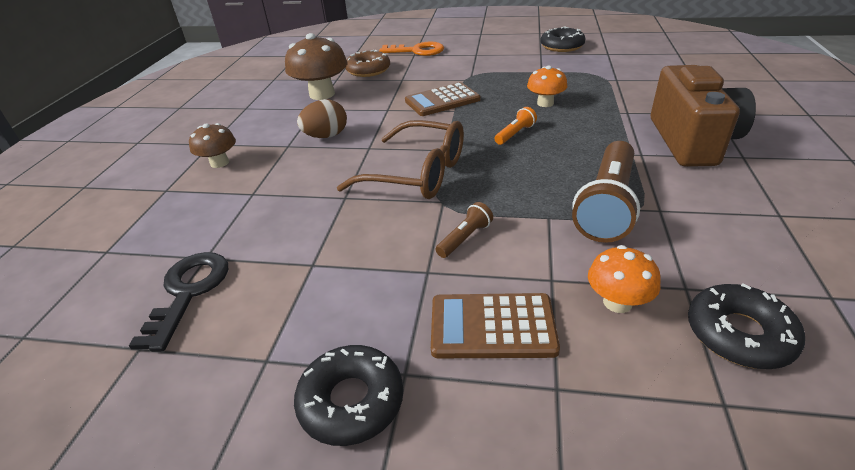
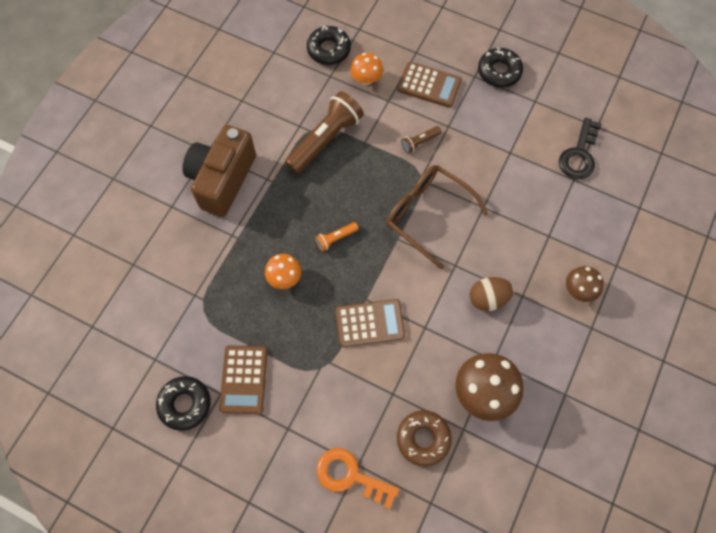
camera: 165 degrees left, 30 degrees up
none -> brown calculator [219,345,268,414]

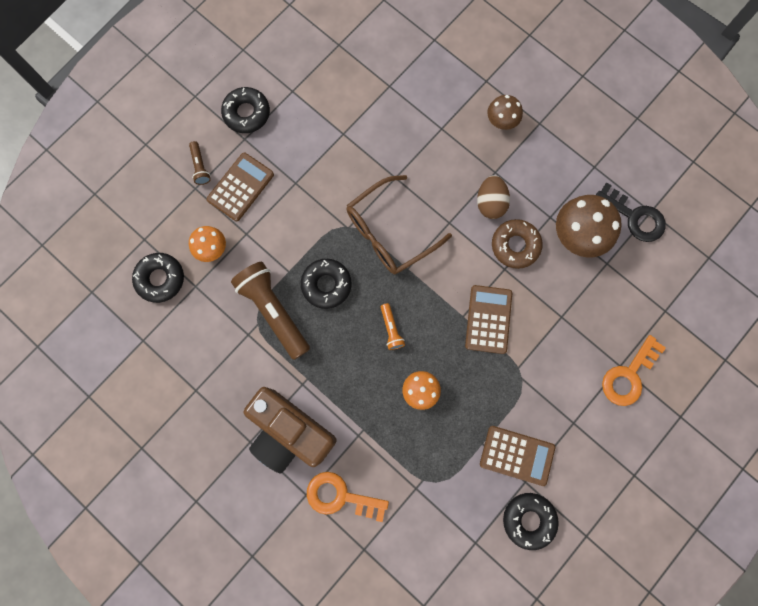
camera: 75 degrees left, 10 degrees up
brown donut [397,410,452,467] -> brown donut moved to [492,219,543,269]
brown flashlight [401,126,441,153] -> brown flashlight moved to [189,141,211,185]
black key [559,118,602,179] -> black key moved to [596,183,666,242]
none -> black donut [301,259,352,309]
none -> orange key [307,472,389,522]

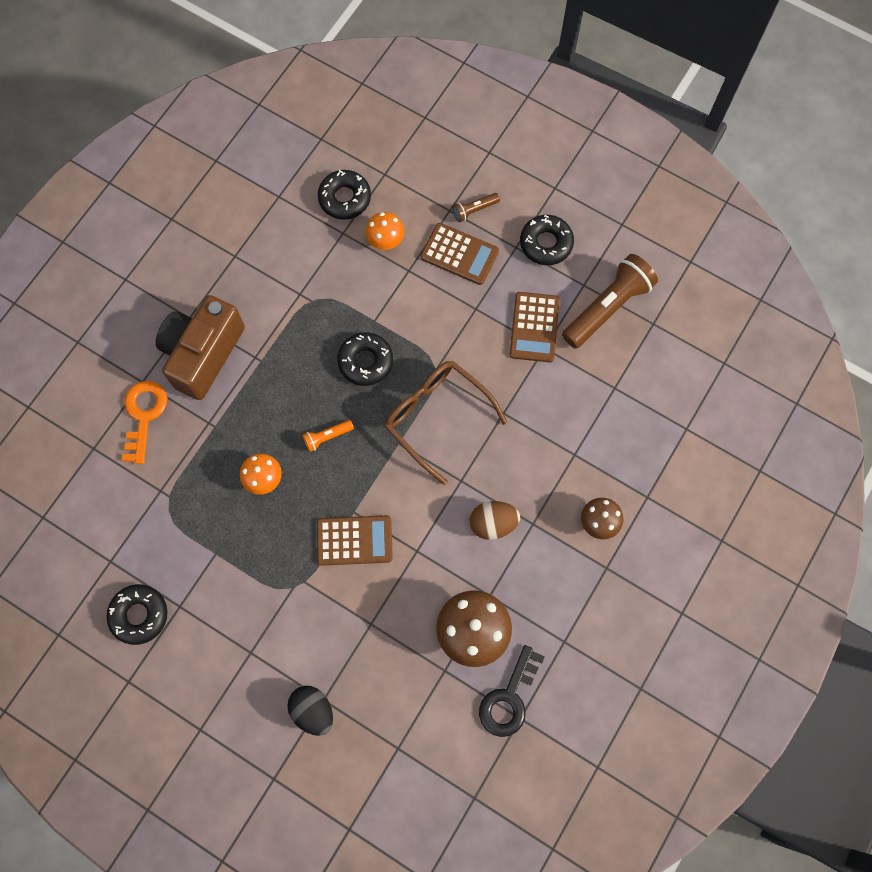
camera: 80 degrees right, 5 degrees down
brown flashlight [231,262,310,360] -> brown flashlight moved to [562,254,658,349]
brown calculator [480,426,555,486] -> brown calculator moved to [510,292,560,362]
brown donut [492,219,543,269] -> none
orange key [602,335,666,406] -> black egg [288,686,333,736]

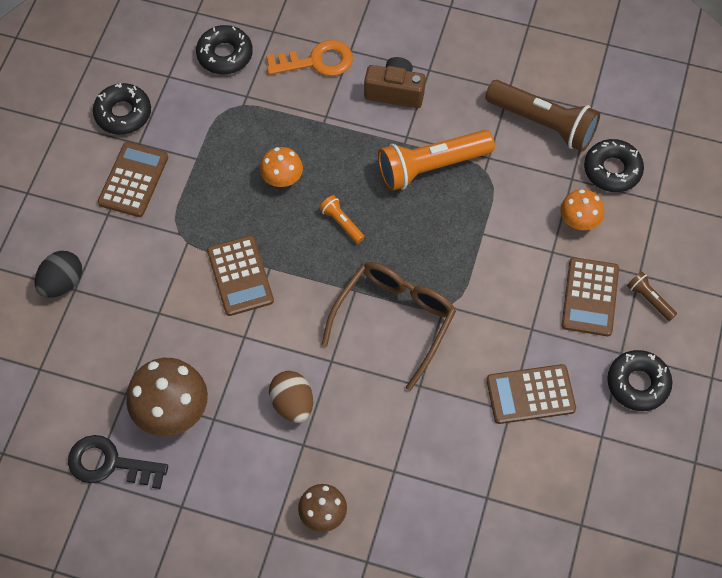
camera: 75 degrees right, 10 degrees down
brown camera [156,295,245,400] -> brown camera [364,57,426,108], size x0.62
black donut [337,332,393,386] -> black donut moved to [196,25,253,74]
brown flashlight [562,254,658,349] -> brown flashlight moved to [485,80,600,152]
none -> brown calculator [98,142,168,217]
none -> orange flashlight [378,130,495,191]

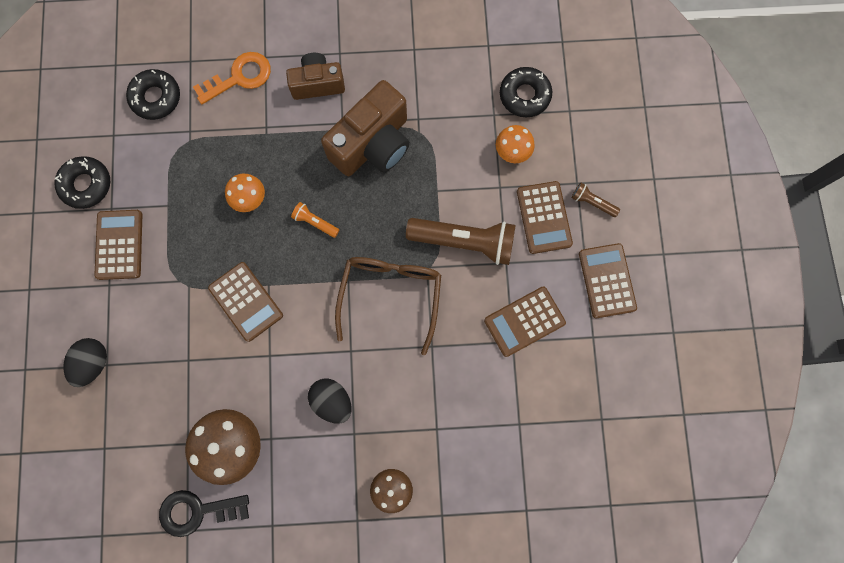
camera: 20 degrees left, 15 degrees up
brown egg [269,371,313,423] -> black egg [308,379,351,424]
orange flashlight [378,130,495,191] -> brown camera [321,80,410,176]
brown flashlight [485,80,600,152] -> brown flashlight moved to [406,218,516,265]
black donut [607,350,672,411] -> brown calculator [579,243,637,318]

